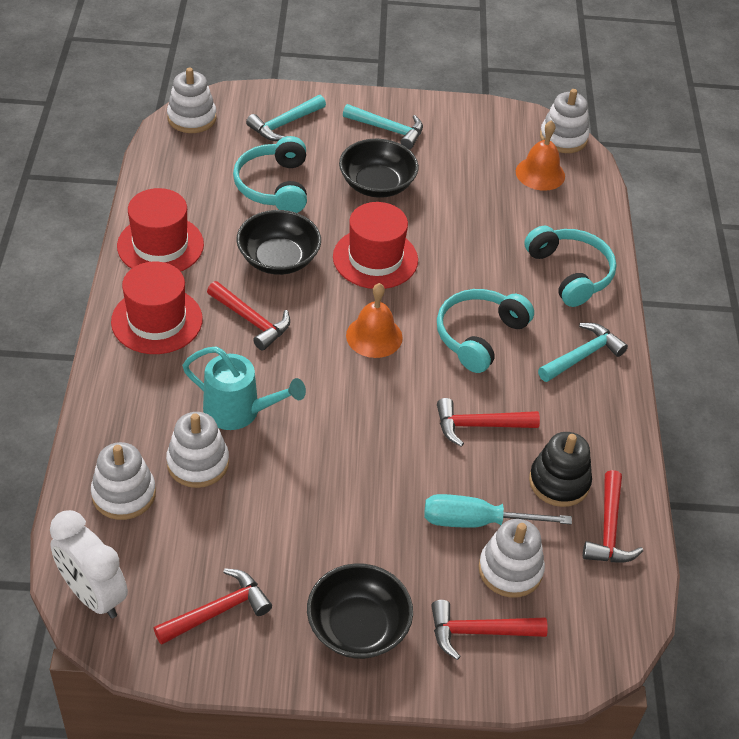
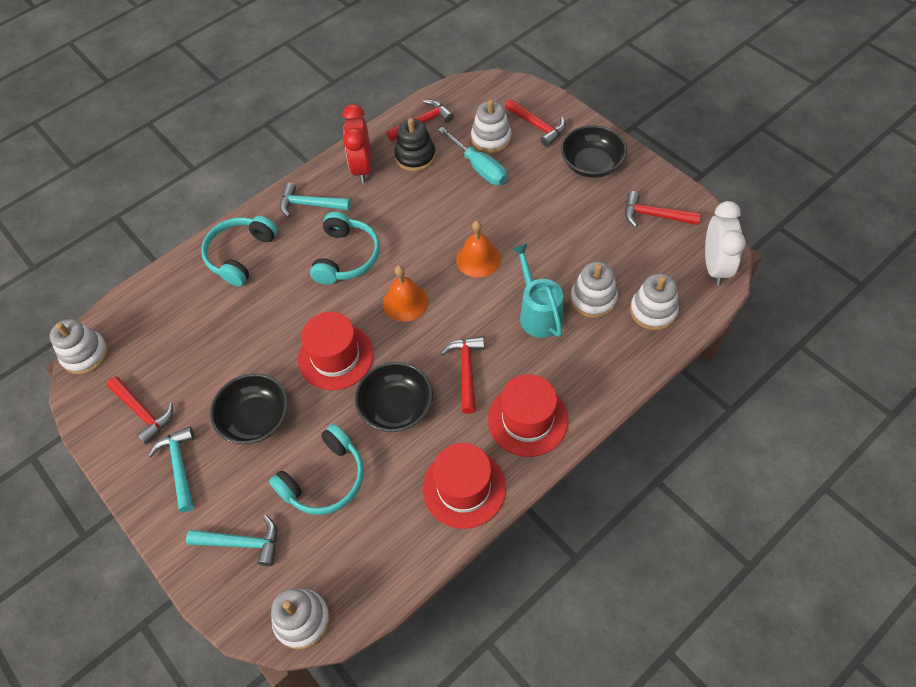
camera: 125 degrees left, 10 degrees up
turquoise headphones [437,289,534,373] -> turquoise headphones turned 75 degrees counterclockwise [310,212,380,285]
red hammer [437,398,540,447] -> red hammer moved to [107,376,173,444]
orange bell [516,120,565,191] -> orange bell moved to [456,221,501,278]
none -> red clock [342,104,372,183]

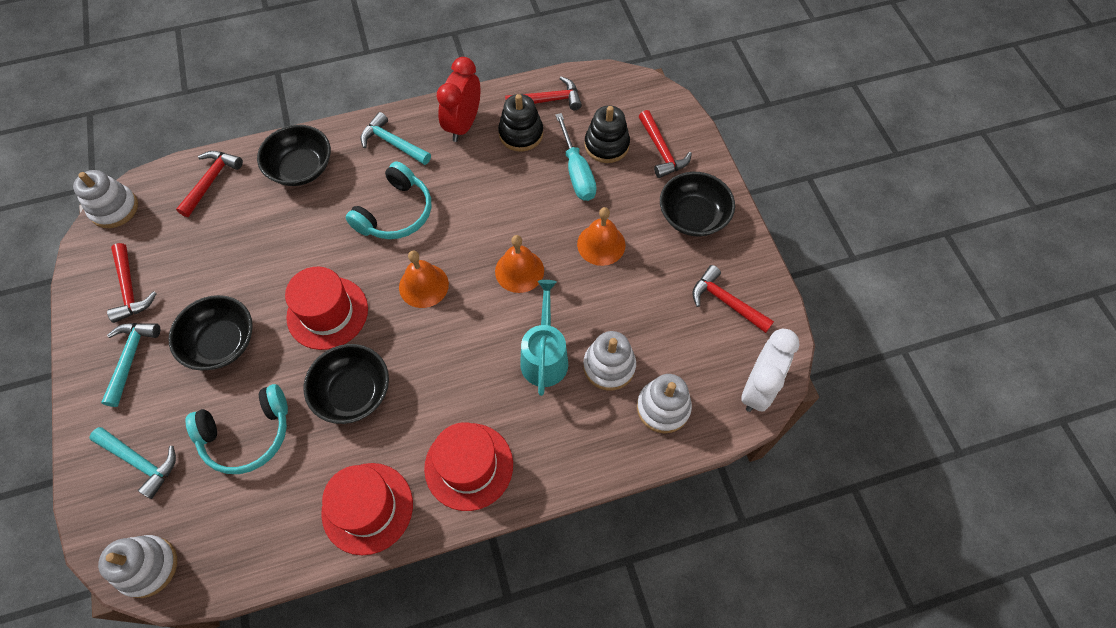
camera: 20 degrees right, 5 degrees up
turquoise headphones [201,216,278,287] -> black bowl [257,125,331,186]
red hammer [441,337,484,414] -> red hammer moved to [176,151,243,217]
white stacking toy [471,99,512,153] -> black stacking toy [584,105,630,163]
none -> orange bell [577,207,626,266]

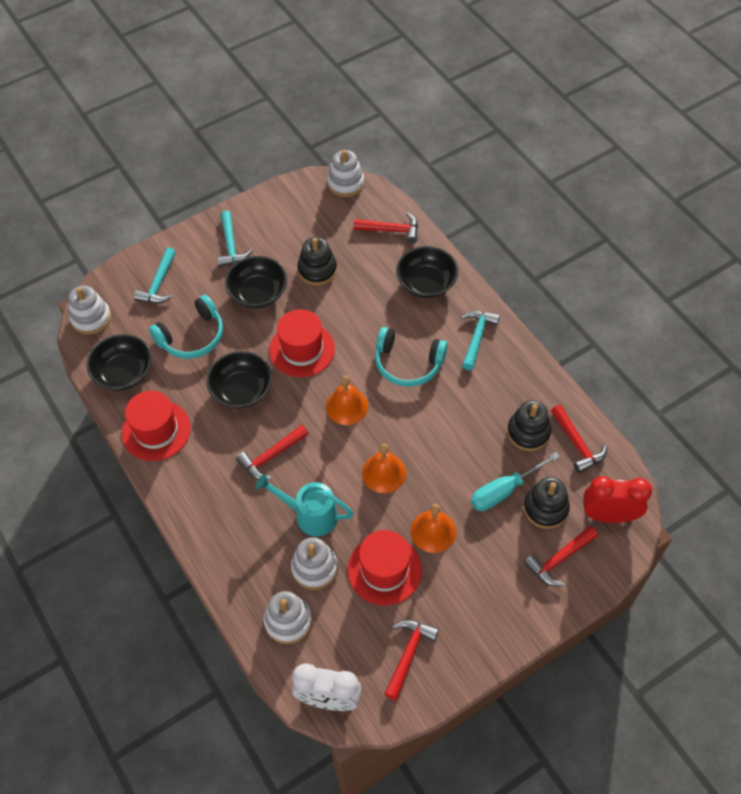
camera: 75 degrees right, 5 degrees down
turquoise hammer [101,323,160,407] -> turquoise hammer turned 90 degrees clockwise [217,210,253,267]
red hammer [107,243,157,323] -> red hammer moved to [236,425,308,480]
turquoise headphones [186,384,288,474] -> turquoise headphones turned 90 degrees counterclockwise [149,295,223,358]
red hat [424,422,513,511] -> red hat moved to [348,530,422,606]
red clock [437,57,480,142] -> red clock moved to [583,476,652,523]
turquoise watering can [520,280,568,396] -> turquoise watering can turned 150 degrees counterclockwise [256,474,354,537]
black bowl [660,172,735,237] -> black bowl moved to [86,334,152,391]
none -> black stacking toy [298,237,337,285]

